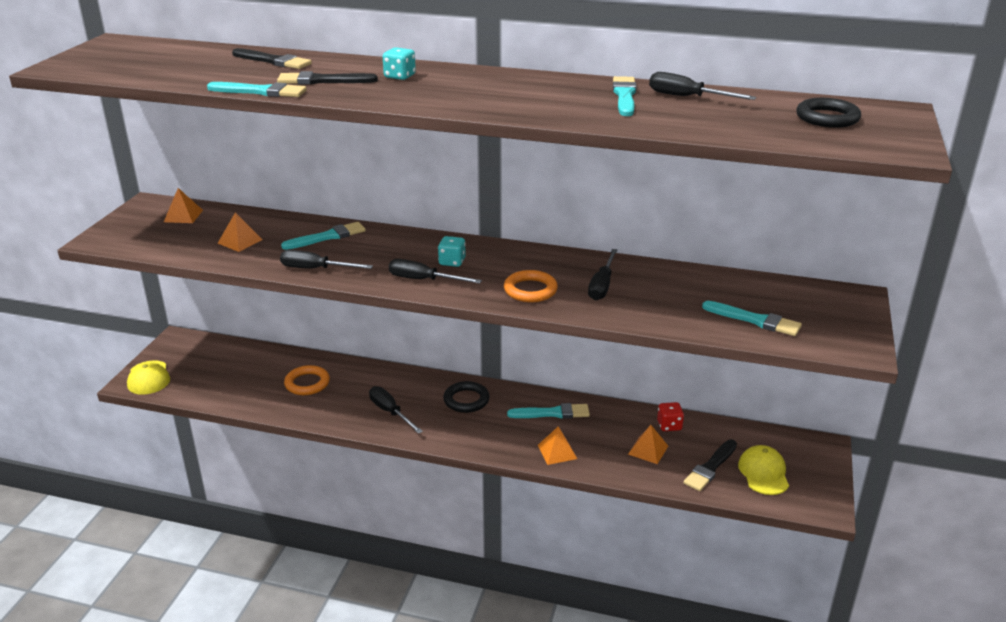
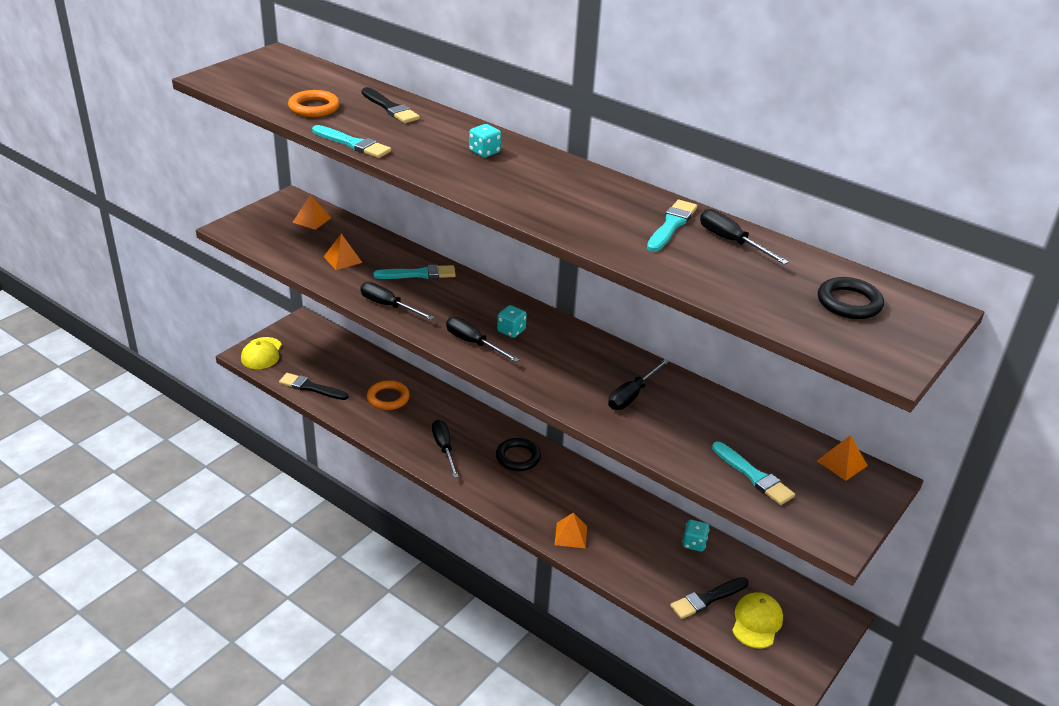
camera: 20 degrees right, 5 degrees up
black brush [277,71,378,85] -> black brush moved to [279,373,349,400]
orange ring [504,270,558,302] -> orange ring moved to [288,90,340,117]
turquoise brush [507,403,590,419] -> none
orange pyramid [628,425,668,464] -> orange pyramid moved to [817,435,868,481]
red dice [657,402,684,431] -> turquoise dice [682,519,709,552]

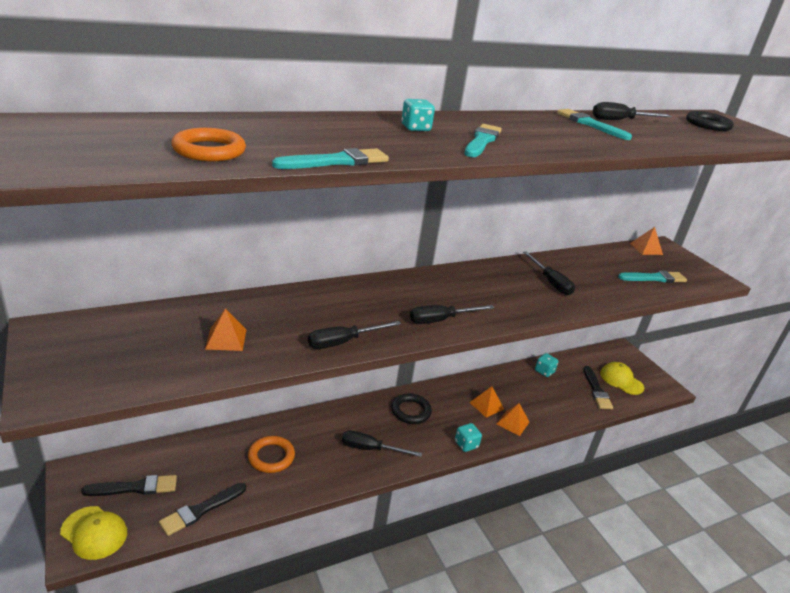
camera: 65 degrees left, 5 degrees down
orange pyramid [292,195,331,230] -> orange pyramid moved to [469,386,504,418]
black brush [361,87,420,123] -> black brush moved to [82,475,177,496]
turquoise brush [373,265,456,279] -> turquoise brush moved to [465,124,502,157]
turquoise dice [497,305,527,338] -> turquoise dice moved to [455,423,482,452]

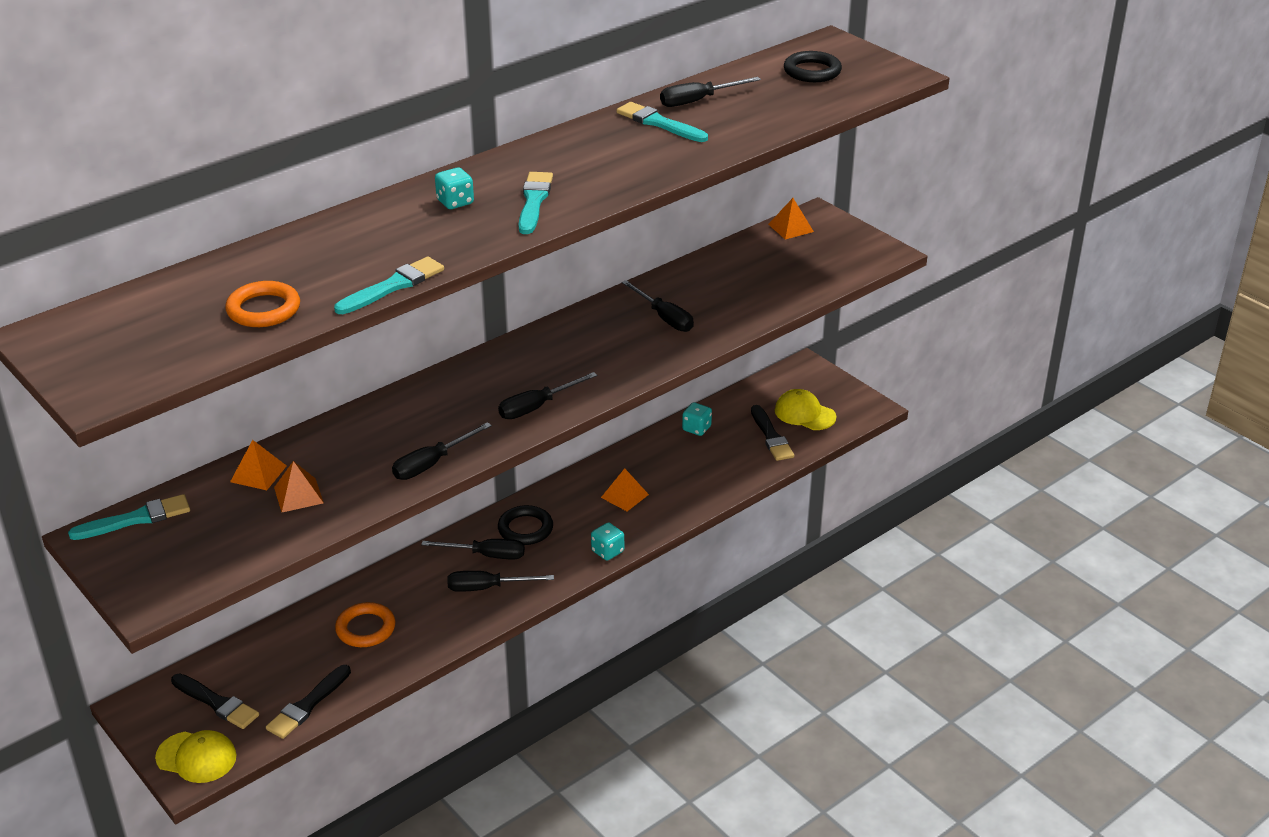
camera: 10 degrees left, 5 degrees up
black brush [82,475,177,496] -> black brush turned 60 degrees clockwise [171,673,259,729]
orange pyramid [497,403,529,436] -> orange pyramid moved to [230,440,287,490]
turquoise brush [618,271,687,283] -> turquoise brush moved to [68,494,190,540]
none -> black screwdriver [421,539,525,559]

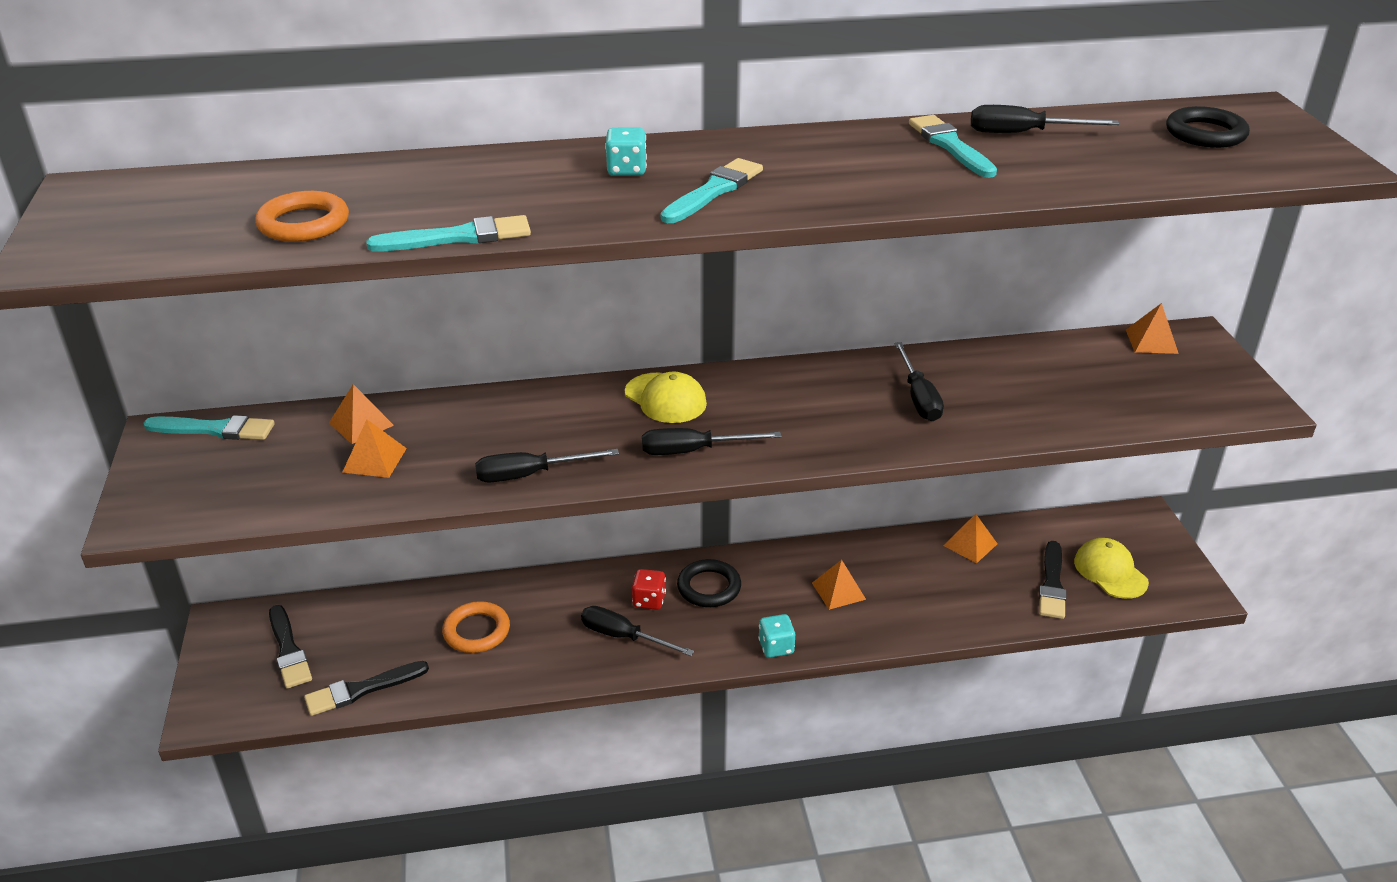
camera: 30 degrees right, 0 degrees up
yellow cap [155,730,236,783] -> yellow cap moved to [625,372,707,423]
black screwdriver [421,539,525,559] -> red dice [632,569,666,610]
turquoise dice [682,402,712,436] -> orange pyramid [943,514,997,563]

